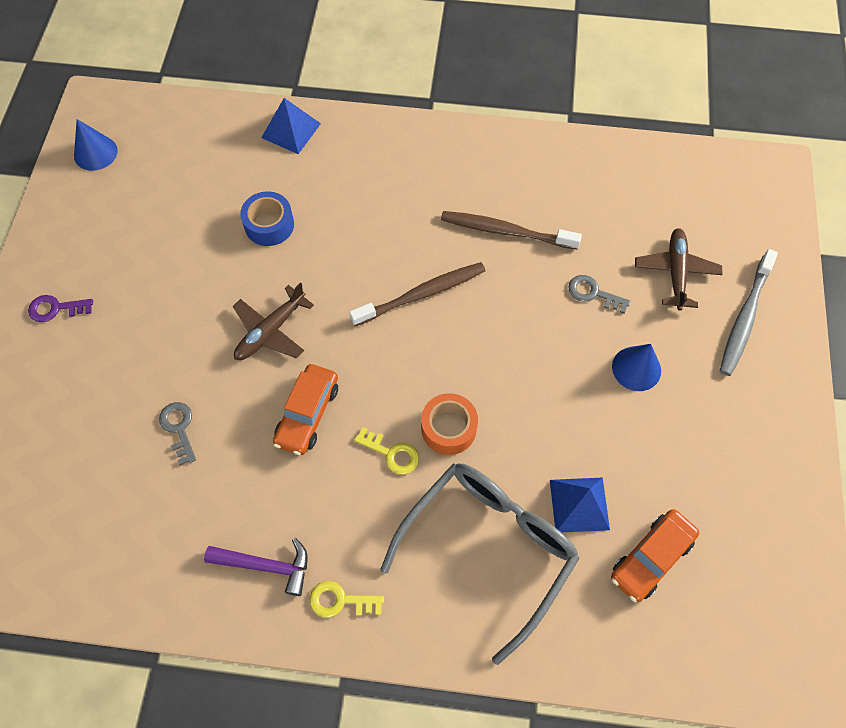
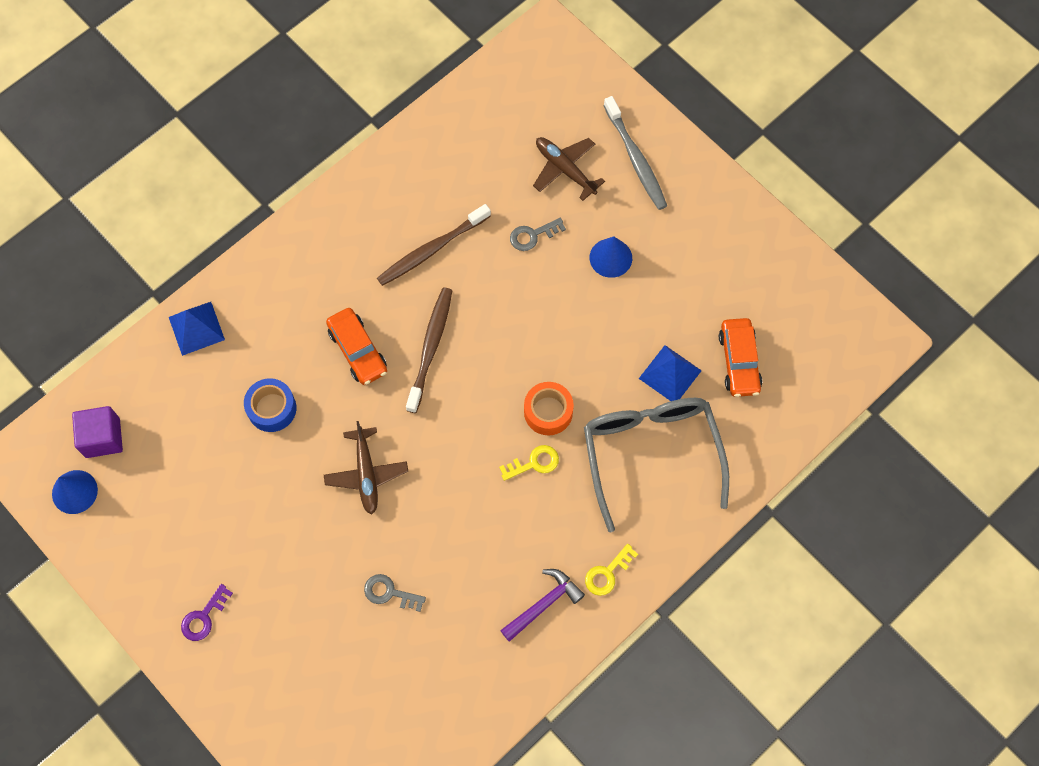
camera: 50 degrees left, 5 degrees up
orange car [273,364,338,455] -> orange car moved to [326,308,387,385]
none -> purple cube [72,406,123,458]

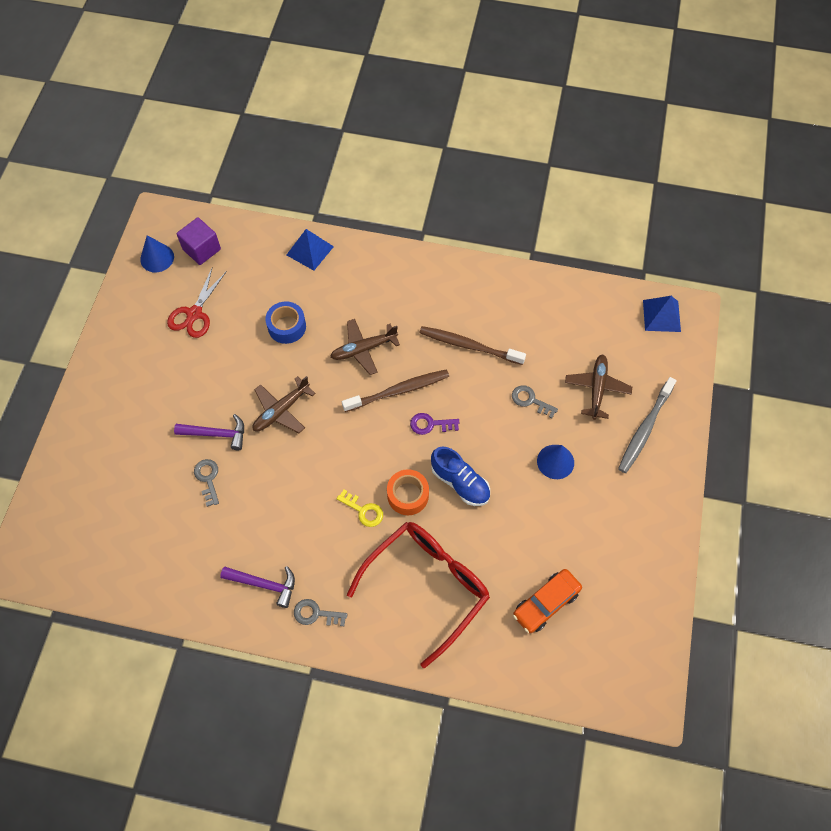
camera: 55 degrees right, 5 degrees down
purple key [181,584,233,641] -> purple key moved to [410,413,459,435]
orange car [326,308,387,385] -> brown plane [330,319,400,375]
grey glasses [584,398,729,532] -> red glasses [347,522,490,668]
yellow key [585,544,638,596] -> grey key [294,599,347,626]
blue pyramid [639,345,702,401] -> blue pyramid moved to [643,296,681,332]
none -> red scissors [167,268,227,338]
none -> purple hammer [174,414,244,450]
none -> blue shoe [431,446,490,506]

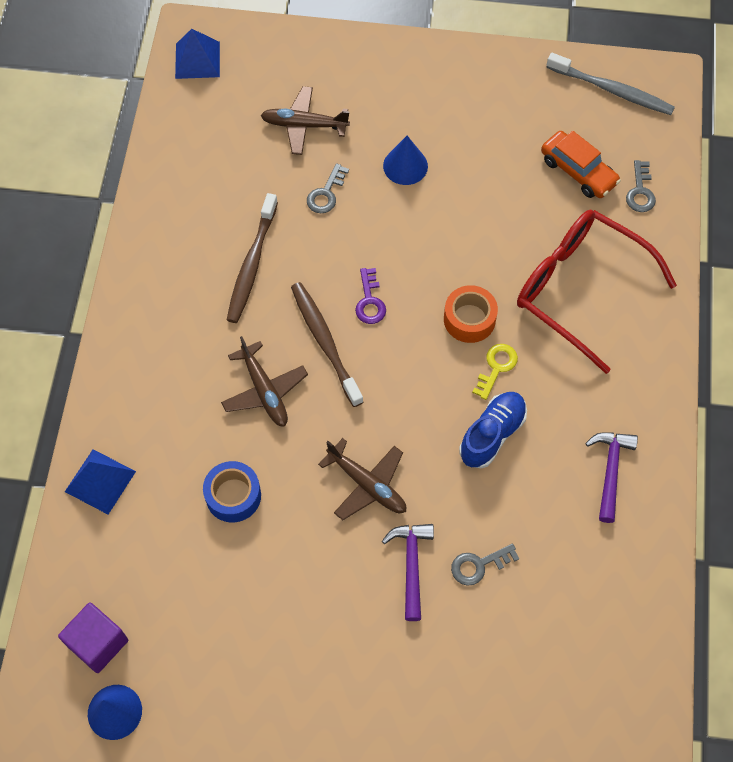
camera: 95 degrees left, 0 degrees up
red scissors [167,268,227,338] -> none
grey key [294,599,347,626] -> grey key moved to [626,160,656,212]
blue shoe [431,446,490,506] -> blue shoe moved to [459,392,527,468]
grey toothbrush [618,377,677,473] -> grey toothbrush moved to [546,53,675,115]

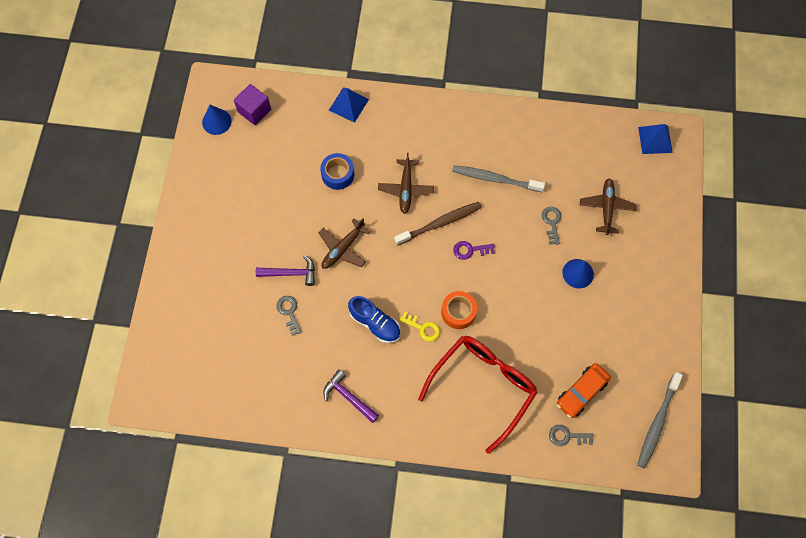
camera: 90 degrees right, 5 degrees up
brown plane [221,336,308,427] -> brown plane turned 60 degrees counterclockwise [378,152,434,214]
brown toothbrush [227,193,278,323] -> grey toothbrush [452,165,545,192]
grey key [307,163,349,213] -> grey key turned 60 degrees clockwise [542,207,561,245]
purple hammer [585,432,638,523] -> purple hammer turned 150 degrees counterclockwise [323,369,379,423]

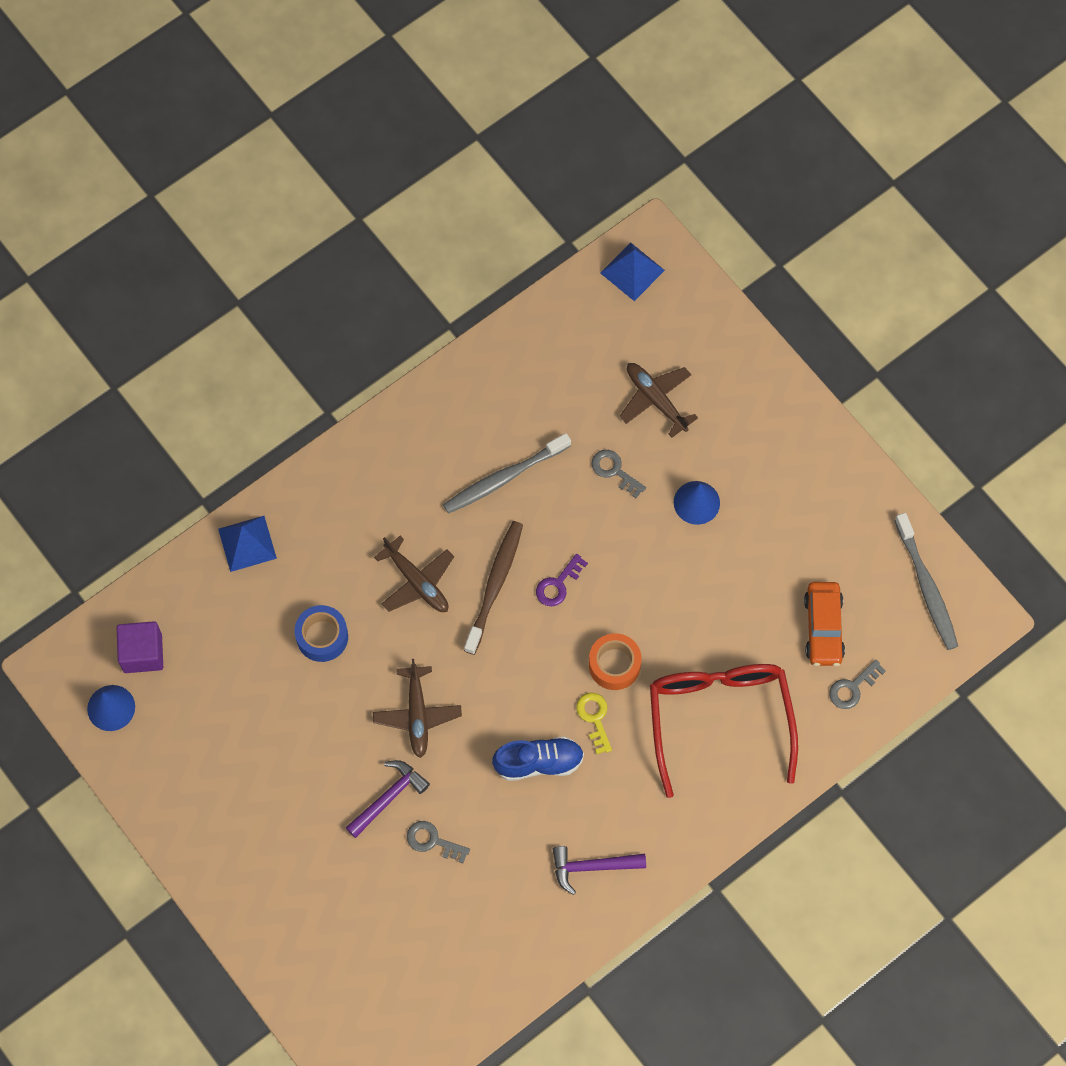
camera: 45 degrees left, 0 degrees up
yellow key [400,312,440,342] -> yellow key turned 90 degrees counterclockwise [576,692,612,754]

